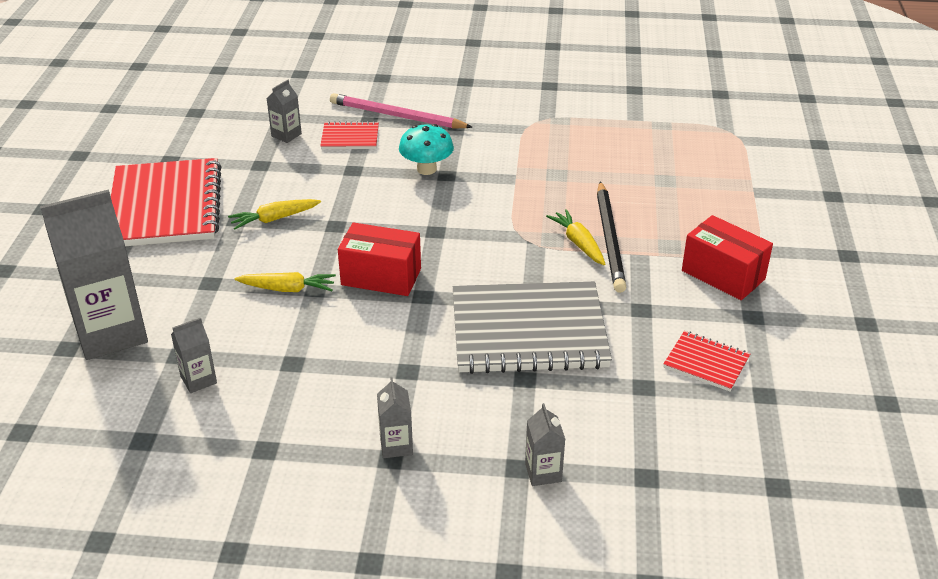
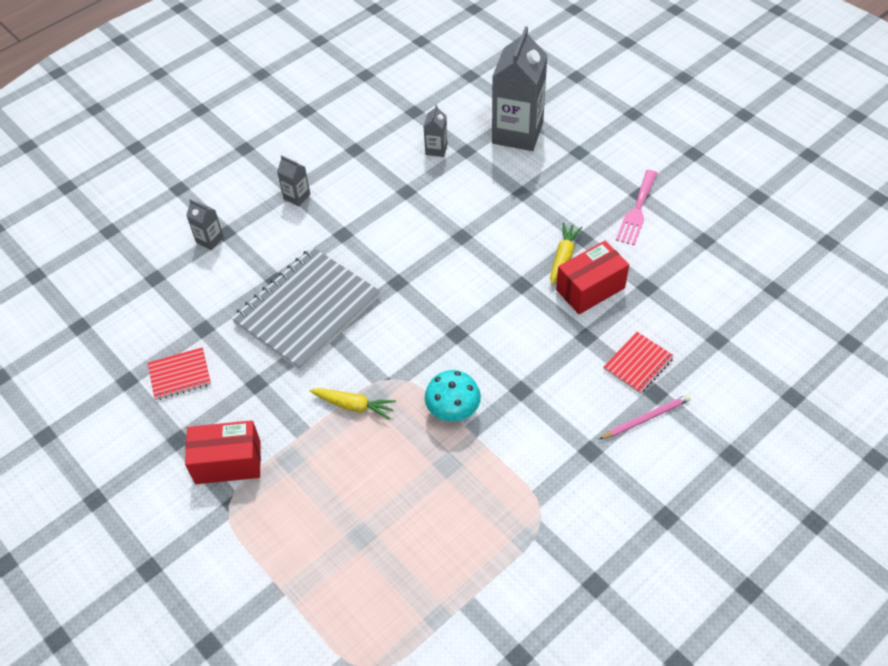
camera: 135 degrees right, 15 degrees up
red notebook [111,158,221,246] -> pink fork [616,170,657,245]
yellow carrot [235,272,336,292] -> none
grey carton [266,79,302,143] -> none
pink pencil [330,93,472,128] -> pink pencil [599,395,691,439], size x0.62
red box [338,222,421,296] -> red box moved to [556,241,629,314]
turquoise mushroom [399,124,454,175] -> turquoise mushroom moved to [424,370,481,421]
black pencil [597,181,626,293] -> none

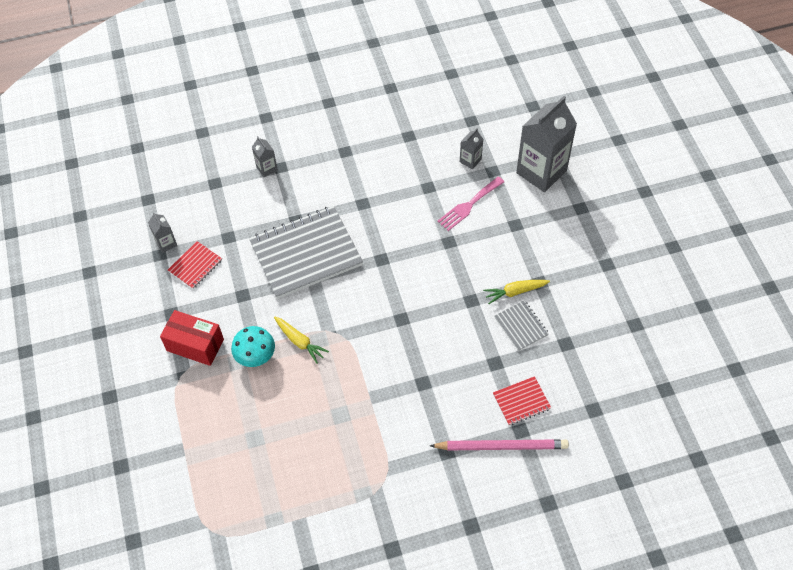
camera: 25 degrees right, 5 degrees up
red notebook [148,347,211,400] -> red notebook turned 60 degrees counterclockwise [168,241,222,289]
grey carton [277,155,311,207] -> grey carton moved to [148,212,177,253]
turquoise mushroom [424,370,481,421] -> turquoise mushroom moved to [231,326,275,367]
yellow carrot [550,223,583,285] -> yellow carrot turned 150 degrees counterclockwise [483,280,550,304]
red box [556,241,629,314] -> grey notebook [494,300,549,351]
pink pencil [599,395,691,439] -> pink pencil [430,439,569,451], size x1.60
pink fork [616,170,657,245] -> pink fork moved to [437,176,504,231]

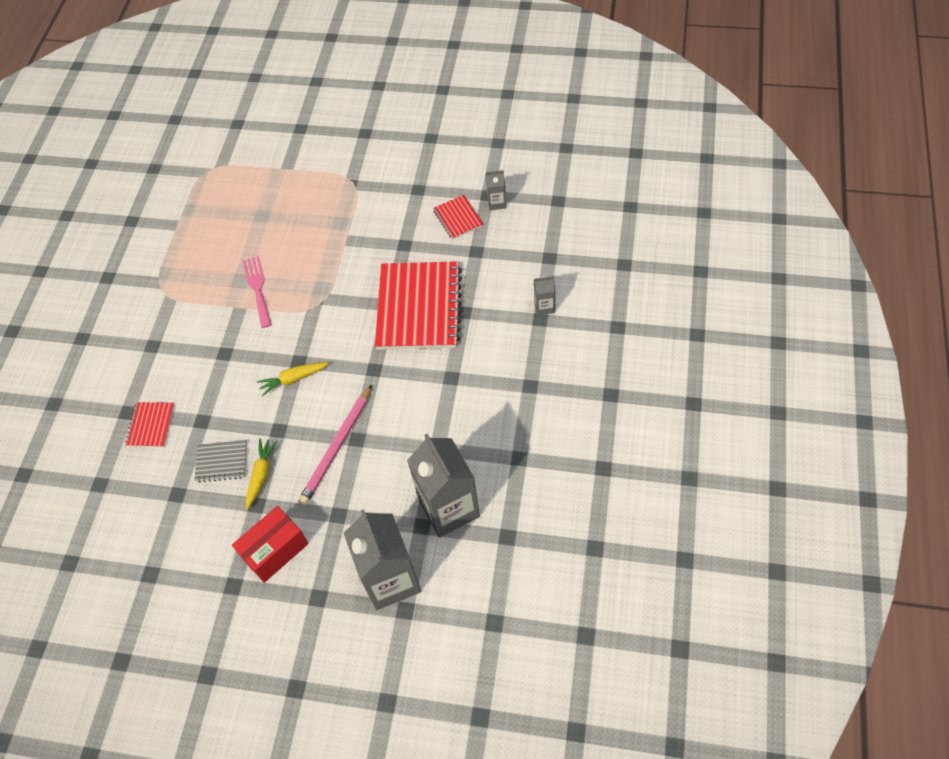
camera: 120 degrees right, 0 degrees up
red box [160,310,224,366] -> red box moved to [232,506,308,583]
turquoise mushroom [231,326,275,367] -> none
grey notebook [249,206,363,299] -> red notebook [375,261,462,350]
yellow carrot [274,317,329,364] -> yellow carrot moved to [257,362,329,396]
pink pencil [430,439,569,451] -> pink pencil moved to [298,385,372,506]
pink fork [437,176,504,231] -> pink fork moved to [243,256,272,328]
grey carton [460,128,483,170] -> grey carton [407,434,480,538], size x2.26

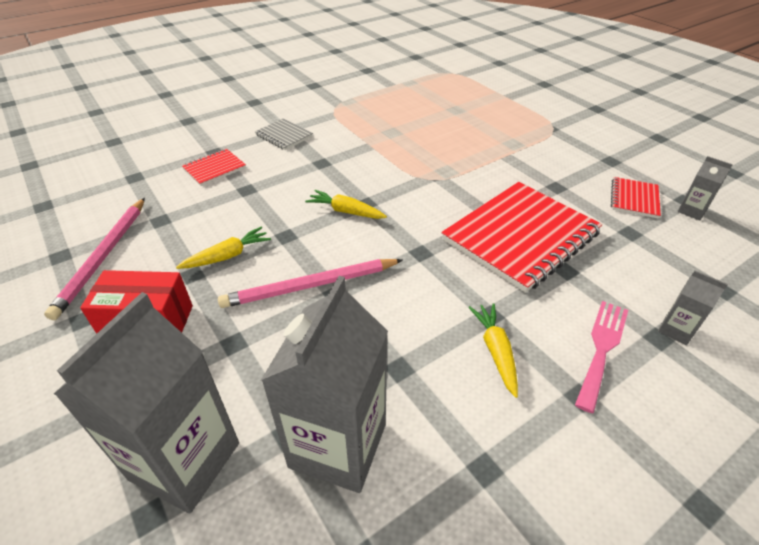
camera: 40 degrees right, 15 degrees down
grey notebook [194,440,247,483] -> grey notebook moved to [255,119,313,150]
pink fork [243,256,272,328] -> pink fork moved to [575,301,628,413]
none -> pink pencil [44,198,145,320]
none -> yellow carrot [468,303,518,398]

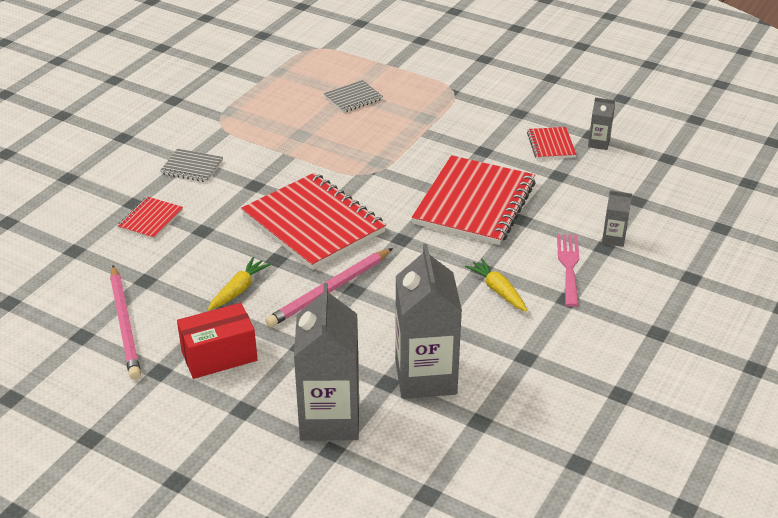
camera: 25 degrees left, 5 degrees down
yellow carrot [305,190,387,219] -> red notebook [241,173,386,270]
none -> grey notebook [324,80,383,113]

